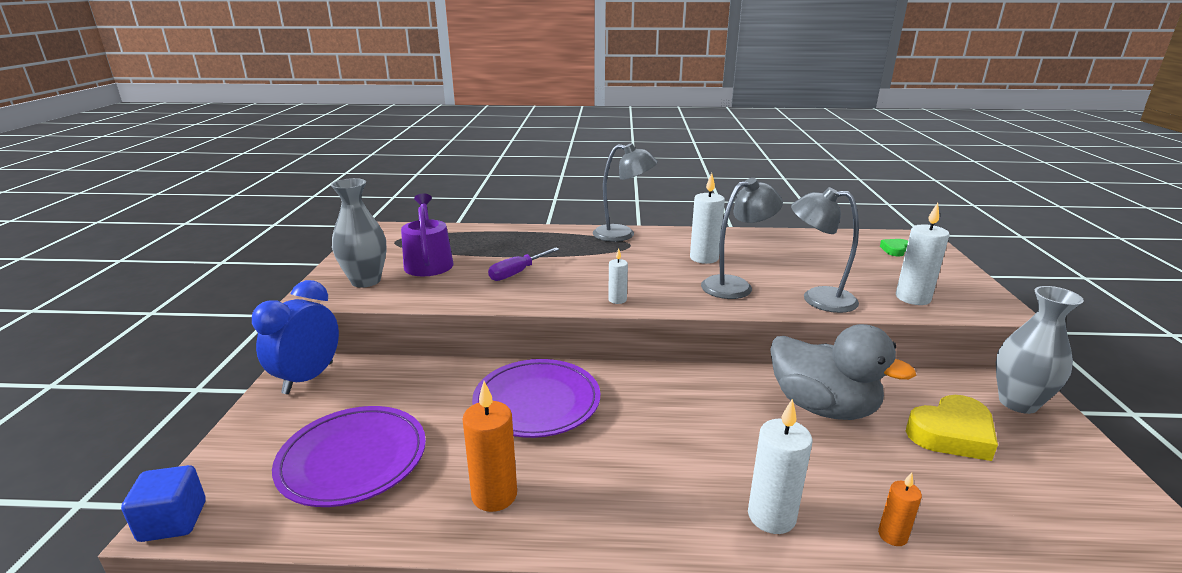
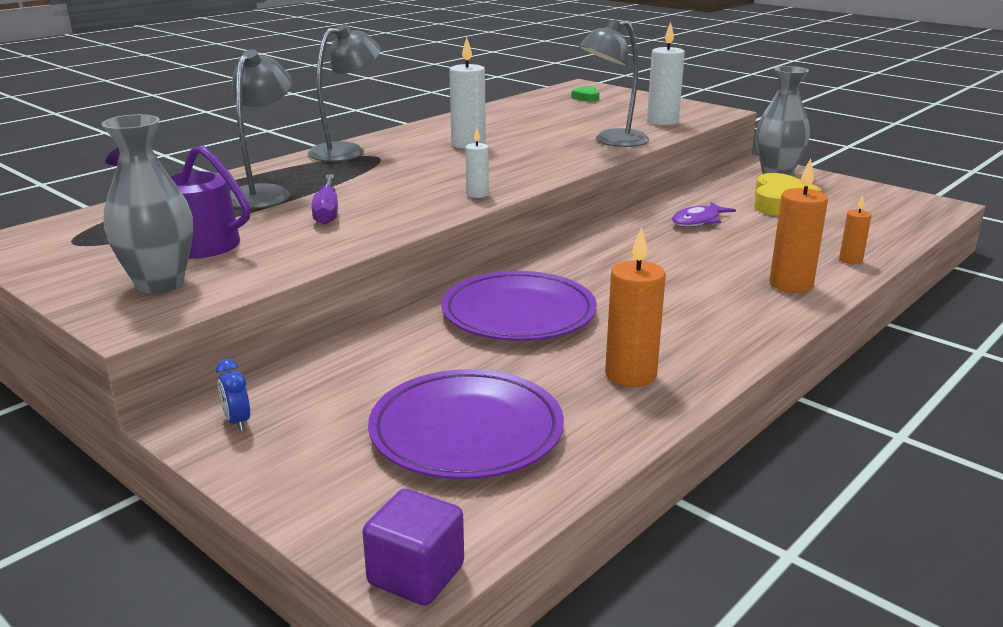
camera: 50 degrees left, 0 degrees up
blue cube [121,465,206,542] -> purple cube [362,489,464,606]
blue clock [252,280,339,394] -> blue clock [216,359,250,431], size x0.41
grey lamp [701,178,783,299] -> grey lamp moved to [230,49,292,209]
white candle [748,398,812,534] -> orange candle [770,158,828,293]
grey duck [770,324,916,420] -> purple fish [672,202,736,227]

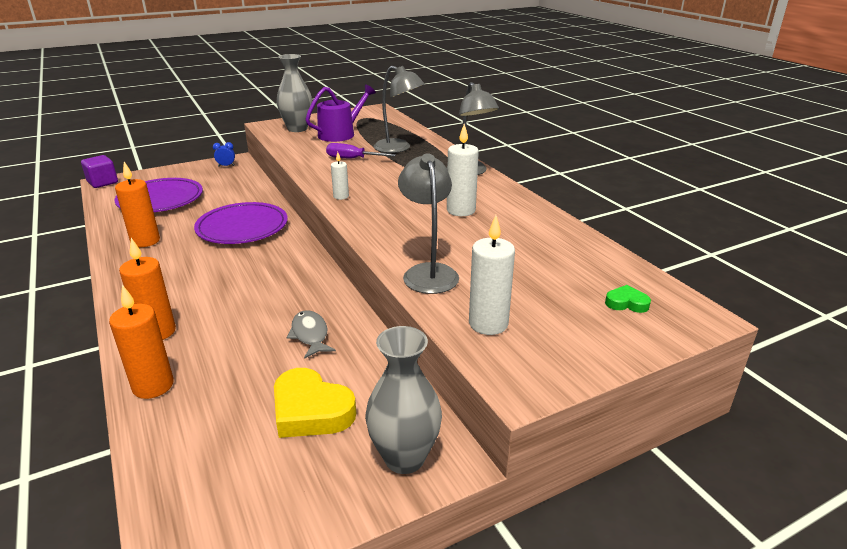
camera: 110 degrees right, 5 degrees up
purple fish [672,202,736,227] -> grey fish [286,310,336,359]
orange candle [839,195,871,264] -> orange candle [109,285,174,399], size x1.79

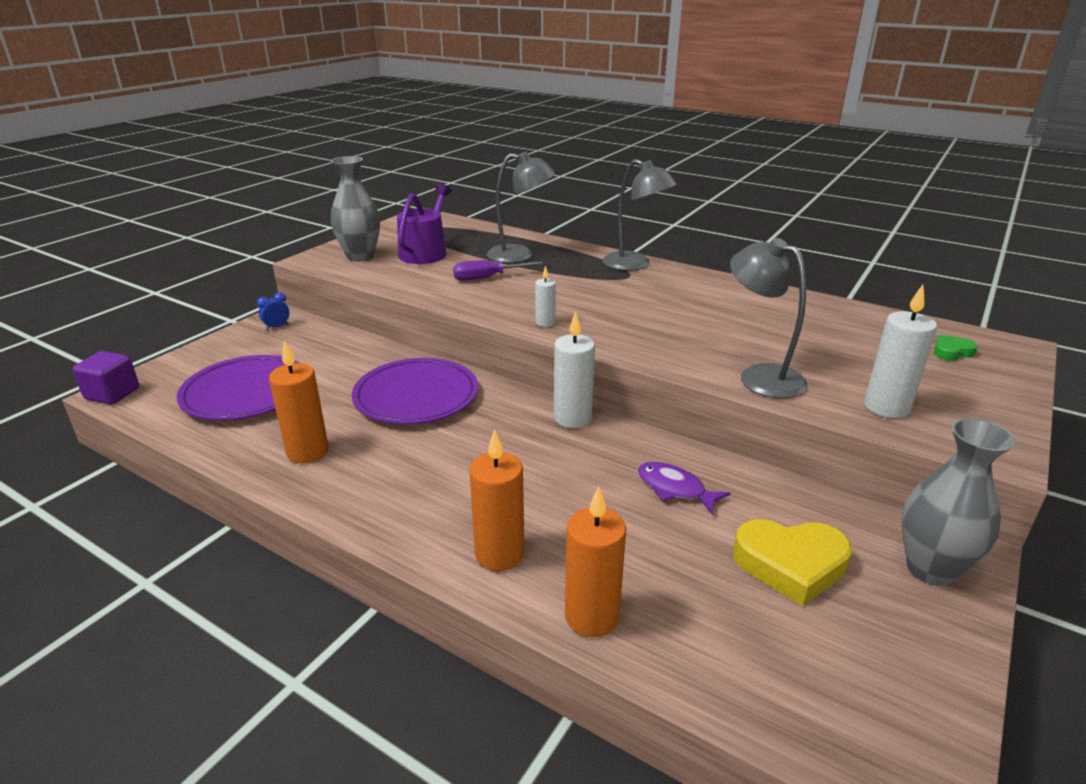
camera: 30 degrees left, 0 degrees up
grey fish [286,310,336,359] -> purple fish [638,462,730,514]
white candle [447,124,479,216] -> white candle moved to [554,312,595,428]

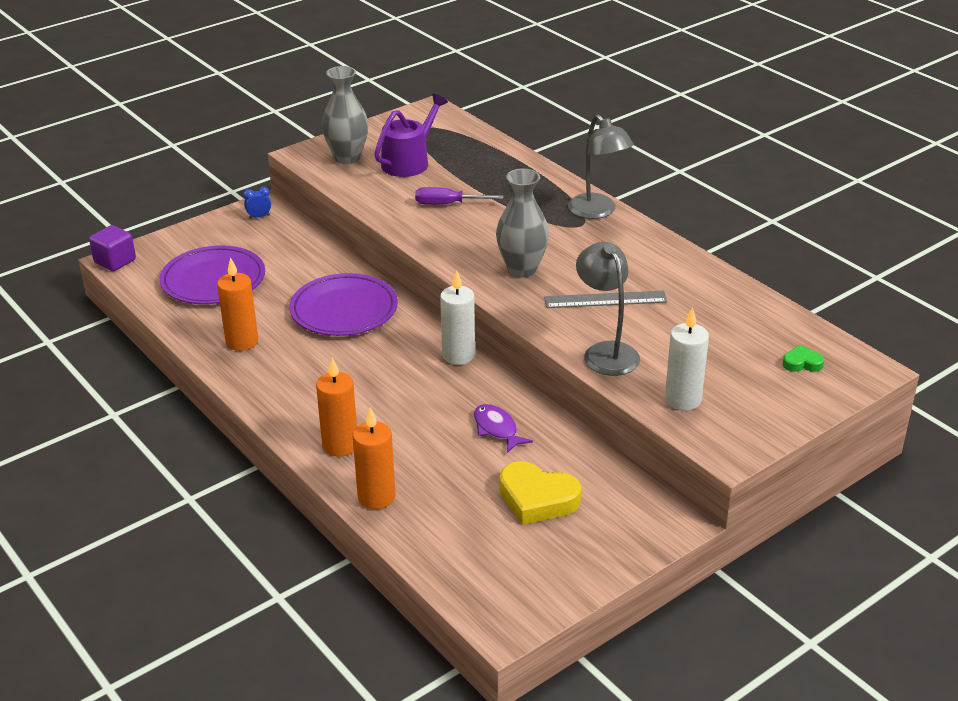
camera: 20 degrees right, 5 degrees up
grey lamp [487,152,555,263] -> none
white candle [535,266,556,327] -> none
grey vase [902,418,1016,586] -> grey vase moved to [496,169,549,277]
none -> grey ruler [544,291,668,308]

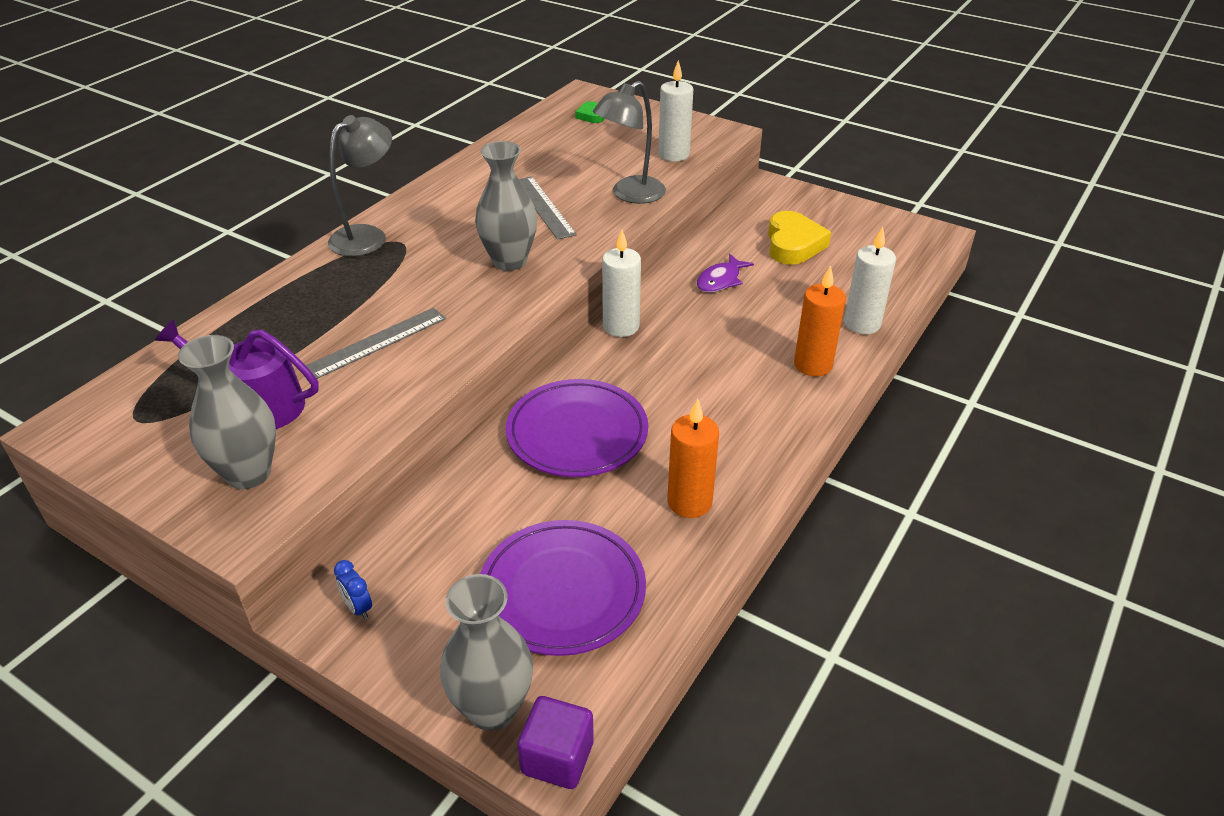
camera: 110 degrees left, 5 degrees up
orange candle [353,407,395,509] -> white candle [844,227,896,334]
purple screwdriver [415,187,503,205] -> grey ruler [306,308,446,379]
none -> grey vase [440,574,533,731]

